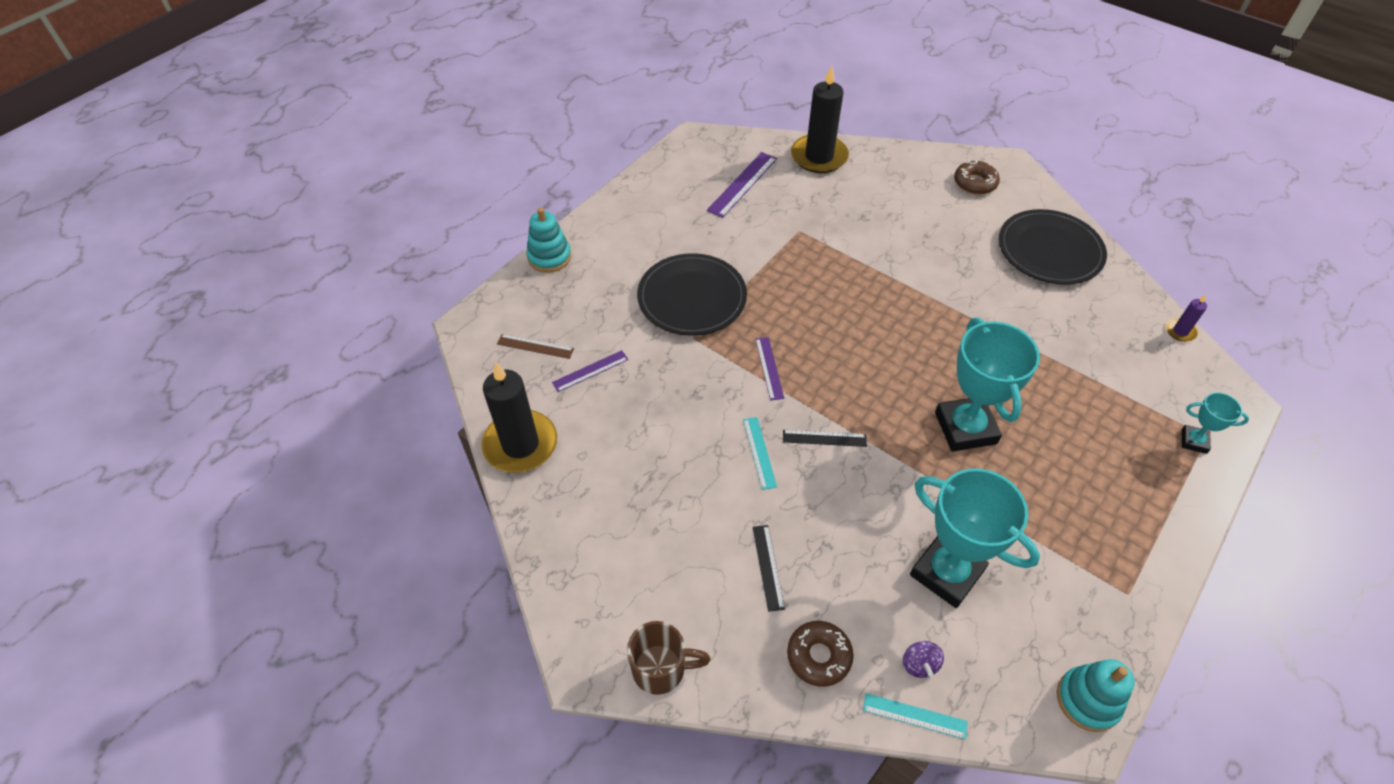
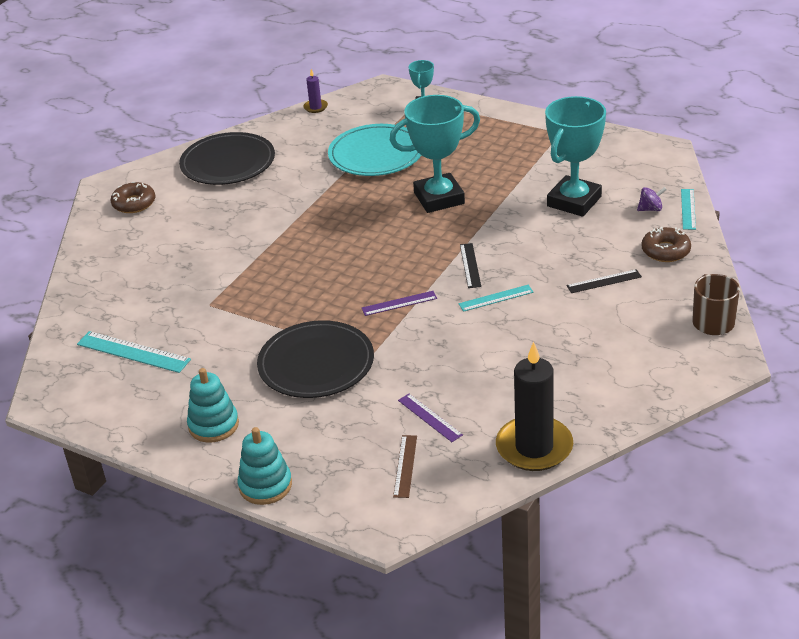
camera: 95 degrees left, 15 degrees down
purple ruler [707,152,777,218] -> turquoise ruler [77,331,191,373]
black candle [791,66,849,173] -> none
turquoise stacking toy [1057,659,1135,732] -> turquoise stacking toy moved to [187,368,239,443]
none -> turquoise plate [328,124,421,176]

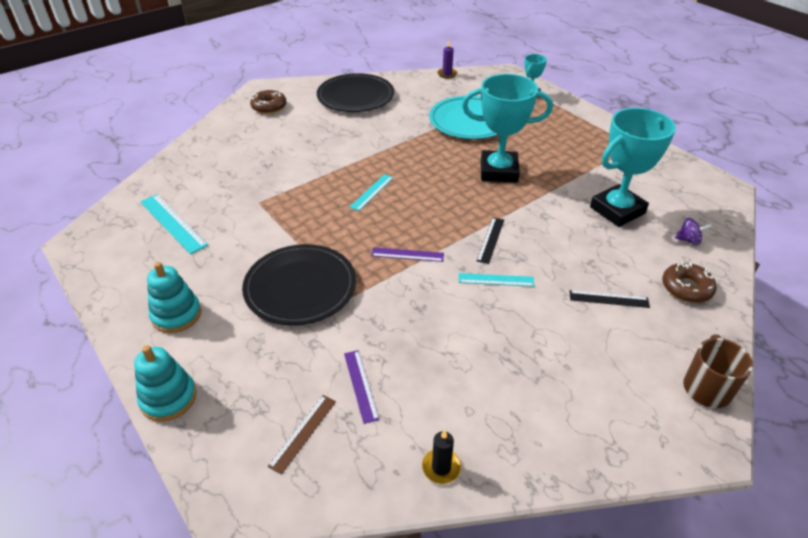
camera: 20 degrees right, 5 degrees up
black candle [496,342,573,471] -> black candle [422,430,461,484], size x0.45
turquoise ruler [681,189,696,230] -> turquoise ruler moved to [349,174,394,211]

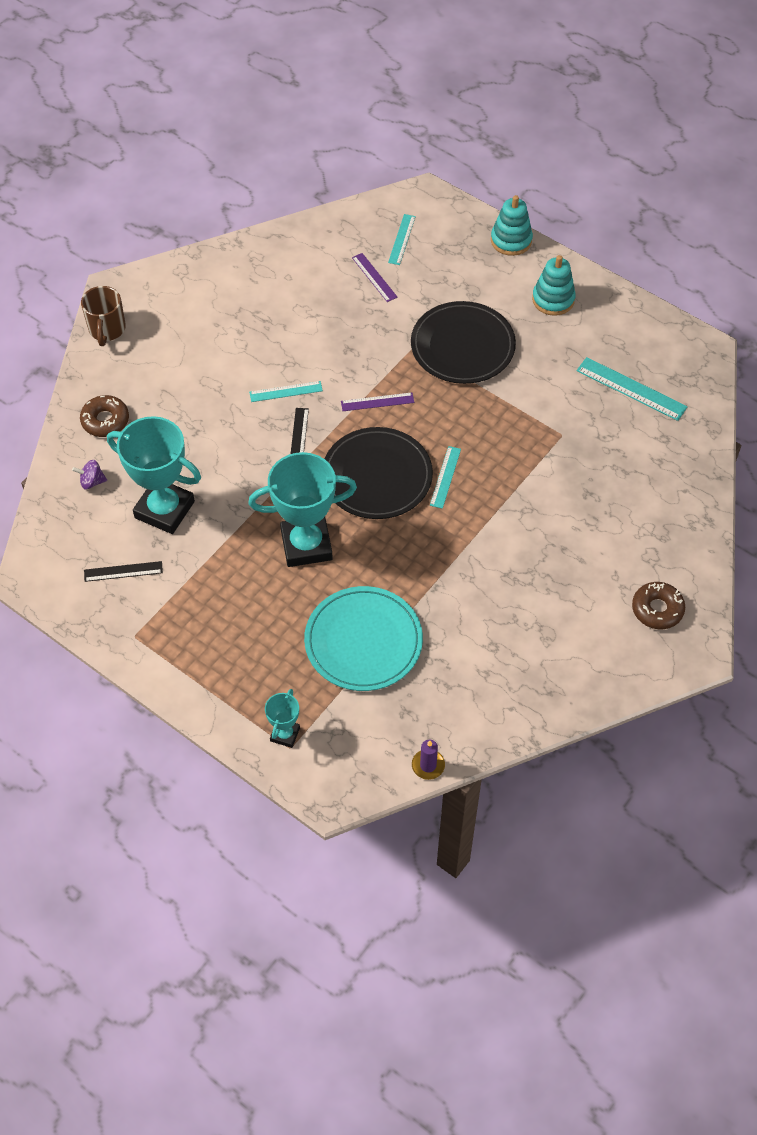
camera: 165 degrees right, 15 degrees up
brown ruler [268,395,336,475] -> turquoise ruler [388,214,416,265]
black plate [317,73,394,112] -> black plate moved to [325,427,433,519]
black candle [422,430,461,484] -> none
black ruler [570,290,650,308] -> black ruler moved to [84,561,163,582]
turquoise trophy [590,108,676,227] -> turquoise trophy turned 75 degrees clockwise [107,416,201,534]

